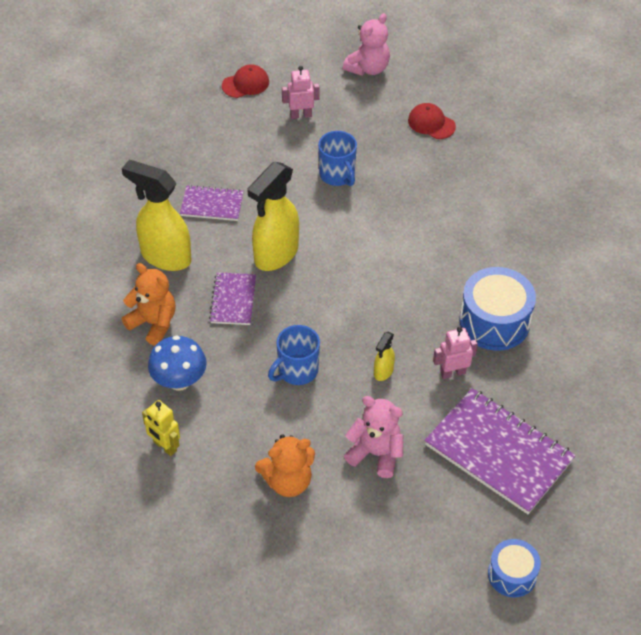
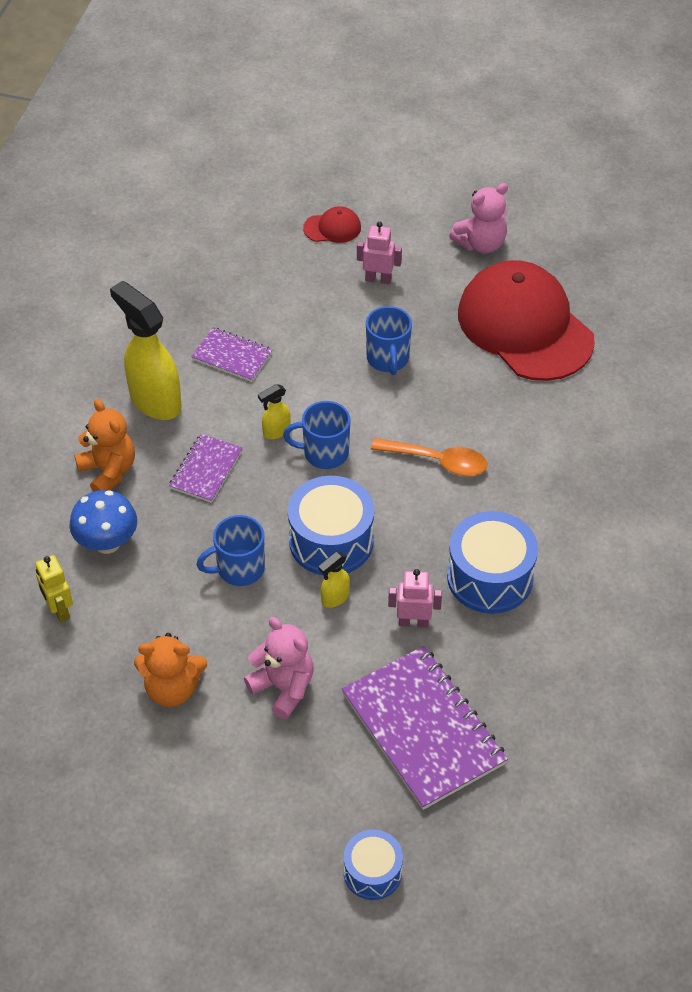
camera: 20 degrees right, 0 degrees up
yellow spray bottle [247,162,299,271] -> yellow spray bottle [258,384,291,439], size x0.46
red cap [408,103,456,139] -> red cap [458,260,595,381], size x2.49
none -> blue mug [283,401,351,469]
none -> blue drum [288,476,374,576]
none -> orange spoon [371,438,487,476]

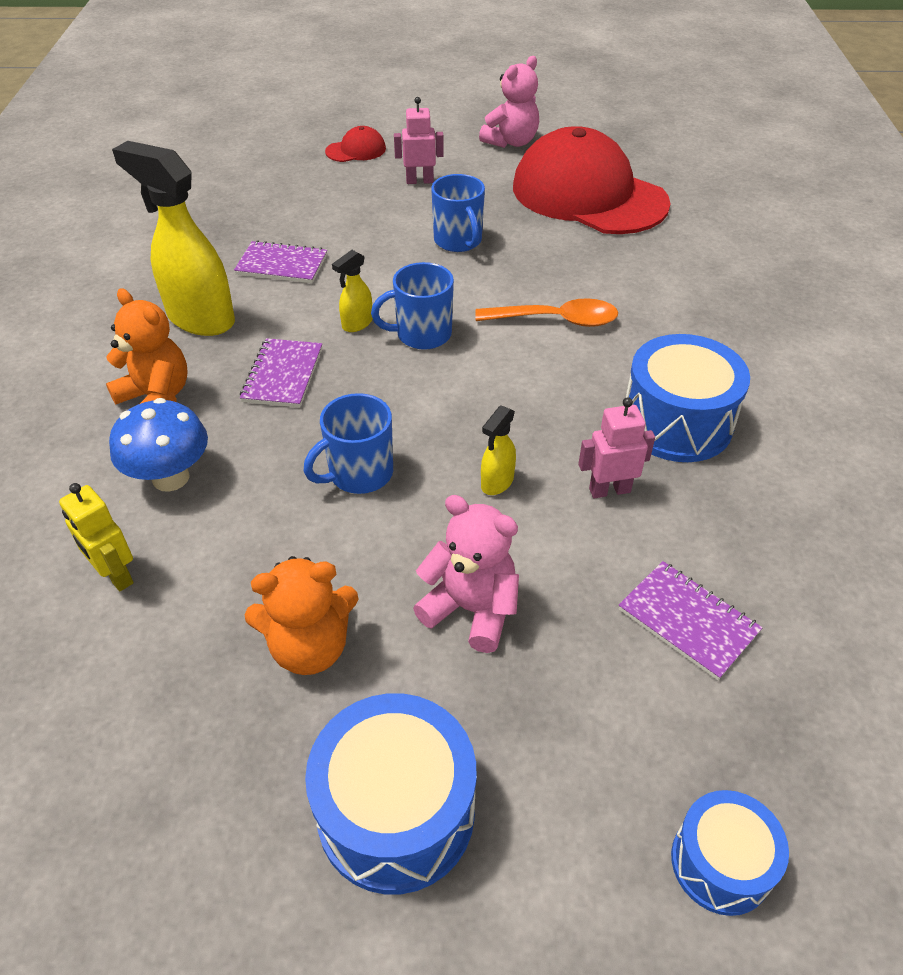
camera: 15 degrees left, 5 degrees down
blue drum [288,476,374,576] -> blue drum moved to [305,693,477,894]
purple notebook [342,646,508,810] -> purple notebook [619,561,763,680], size x0.53

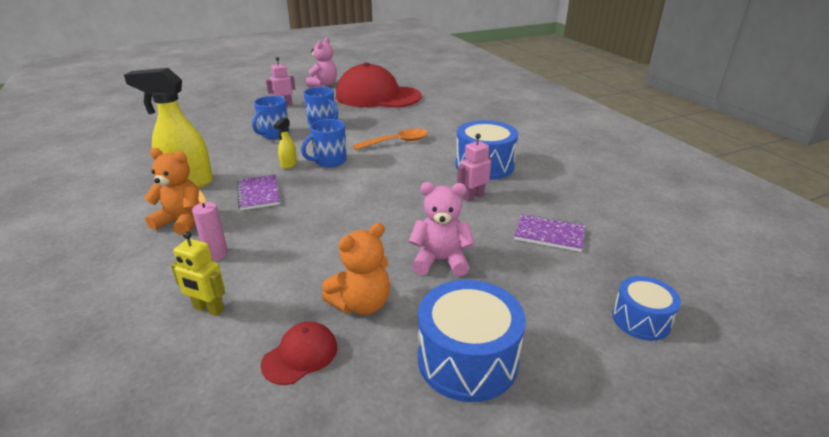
camera: 25 degrees left, 15 degrees down
blue mushroom [109,398,208,492] -> pink candle [192,190,228,260]
purple notebook [234,240,327,283] -> none
blue mug [303,393,393,494] -> blue mug moved to [252,96,289,139]
red cap [325,126,386,162] -> red cap moved to [260,322,337,385]
yellow spray bottle [481,405,516,495] -> none

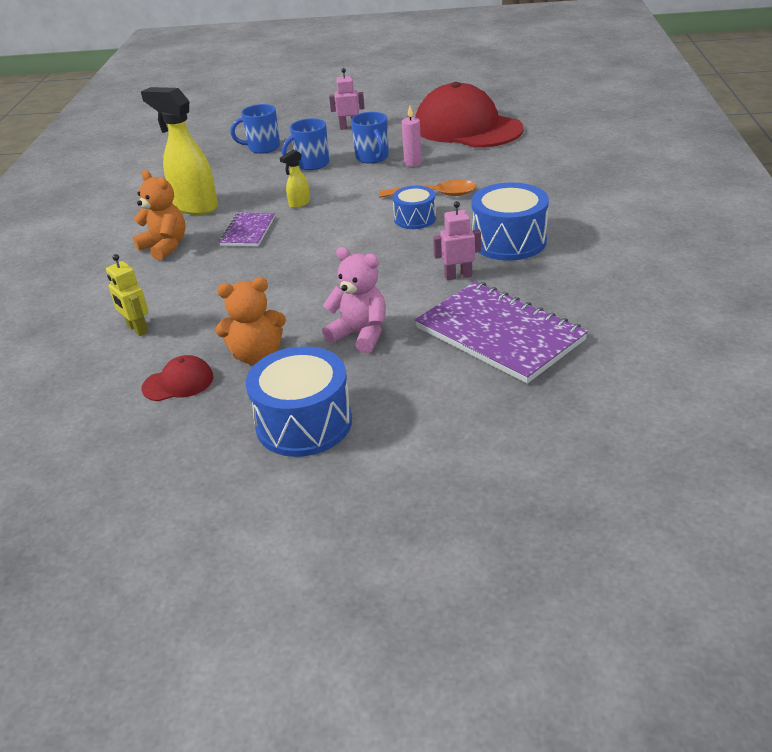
camera: 30 degrees right, 5 degrees up
pink candle [192,190,228,260] -> pink candle moved to [402,105,422,167]
blue mug [301,119,347,167] -> blue mug moved to [230,104,280,154]
pink teddy bear [306,37,337,87] -> none
purple notebook [514,214,585,252] -> purple notebook [415,281,588,383], size x1.88
blue drum [612,276,681,341] -> blue drum moved to [392,186,436,229]

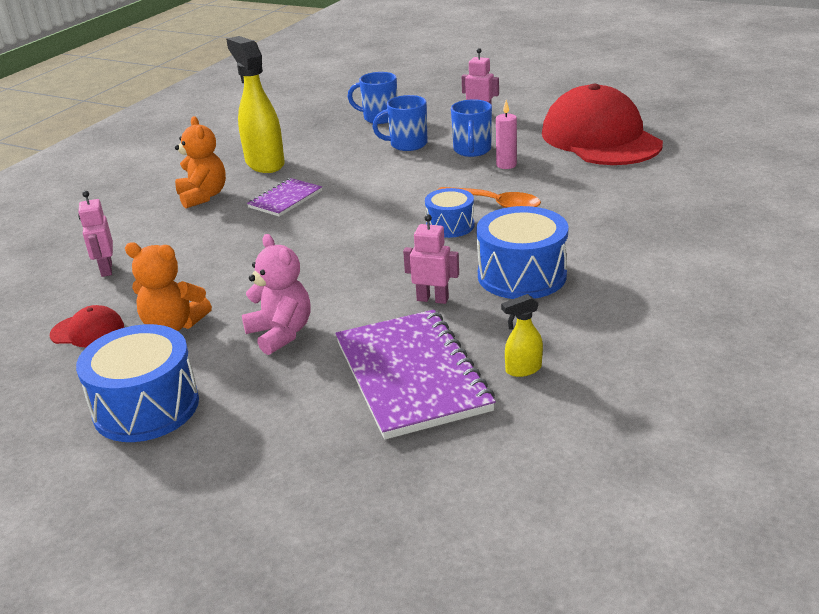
camera: 25 degrees right, 5 degrees down
yellow robot [106,254,149,336] -> pink robot [78,191,113,277]
yellow spray bottle [280,150,310,208] -> yellow spray bottle moved to [501,294,543,377]

